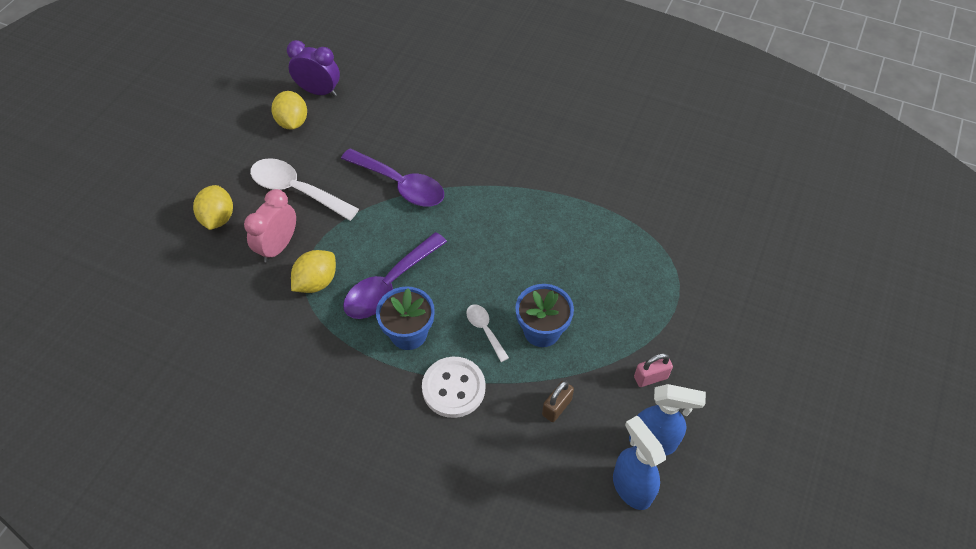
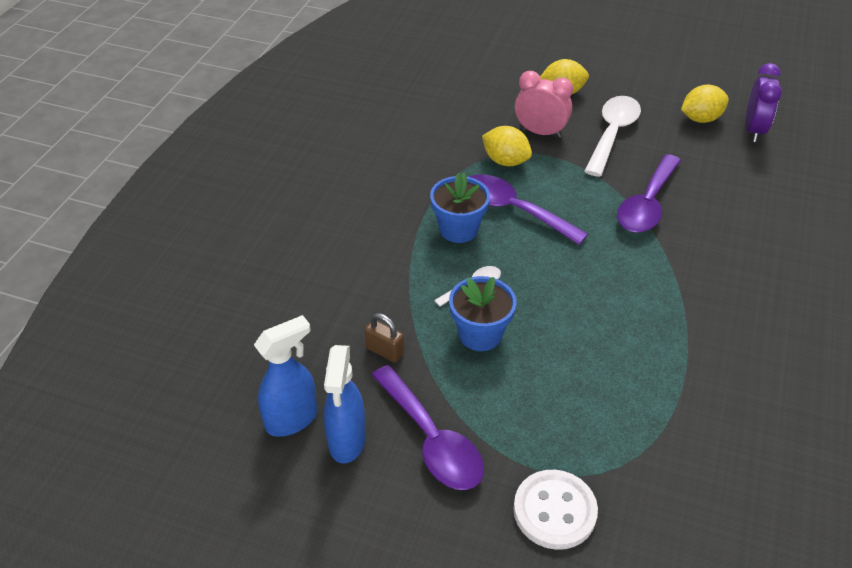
camera: 85 degrees right, 10 degrees down
white button [422,357,485,418] -> white button moved to [513,470,598,550]
pink padlock [634,353,673,387] -> purple spoon [372,365,484,490]

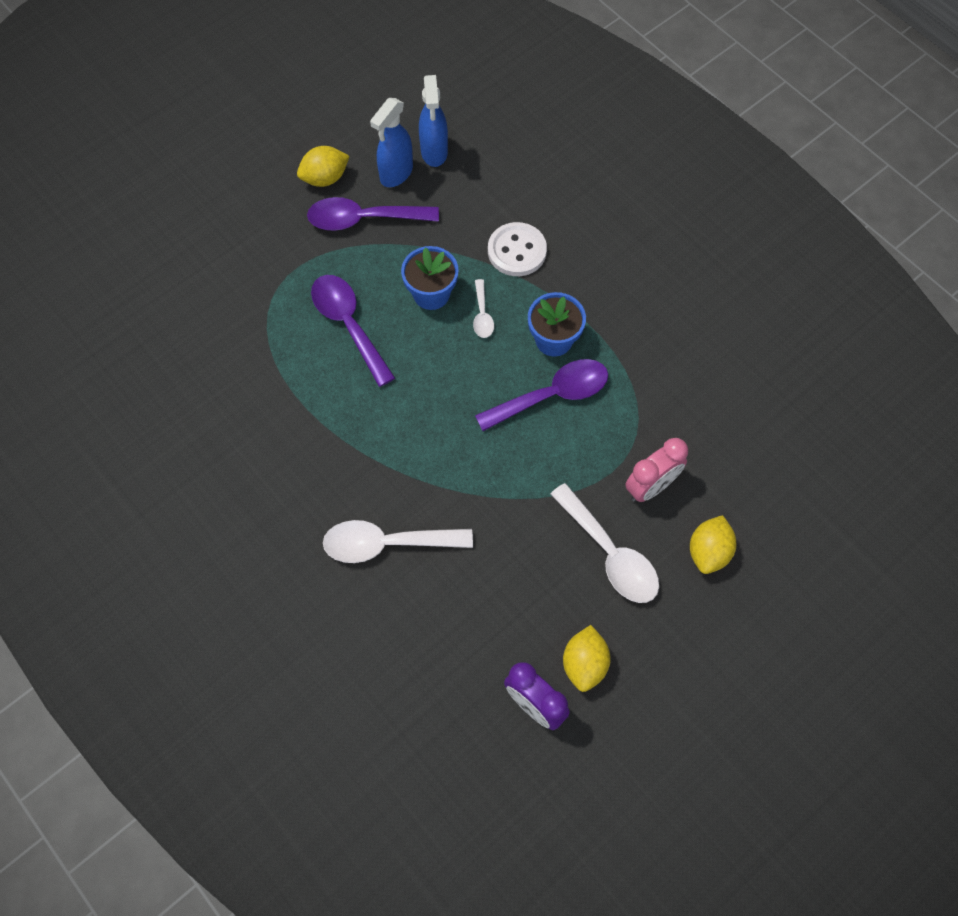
camera: 120 degrees right, 20 degrees up
blue spray bottle [324,345,366,464] -> blue spray bottle turned 90 degrees counterclockwise [370,98,413,187]
brown padlock [365,313,404,363] -> none
yellow lemon [482,126,532,166] -> yellow lemon moved to [297,146,350,187]
white button [513,470,598,550] -> white button moved to [488,222,547,276]
purple spoon [617,154,681,233] -> purple spoon moved to [311,275,395,387]
none -> white spoon [323,520,473,563]

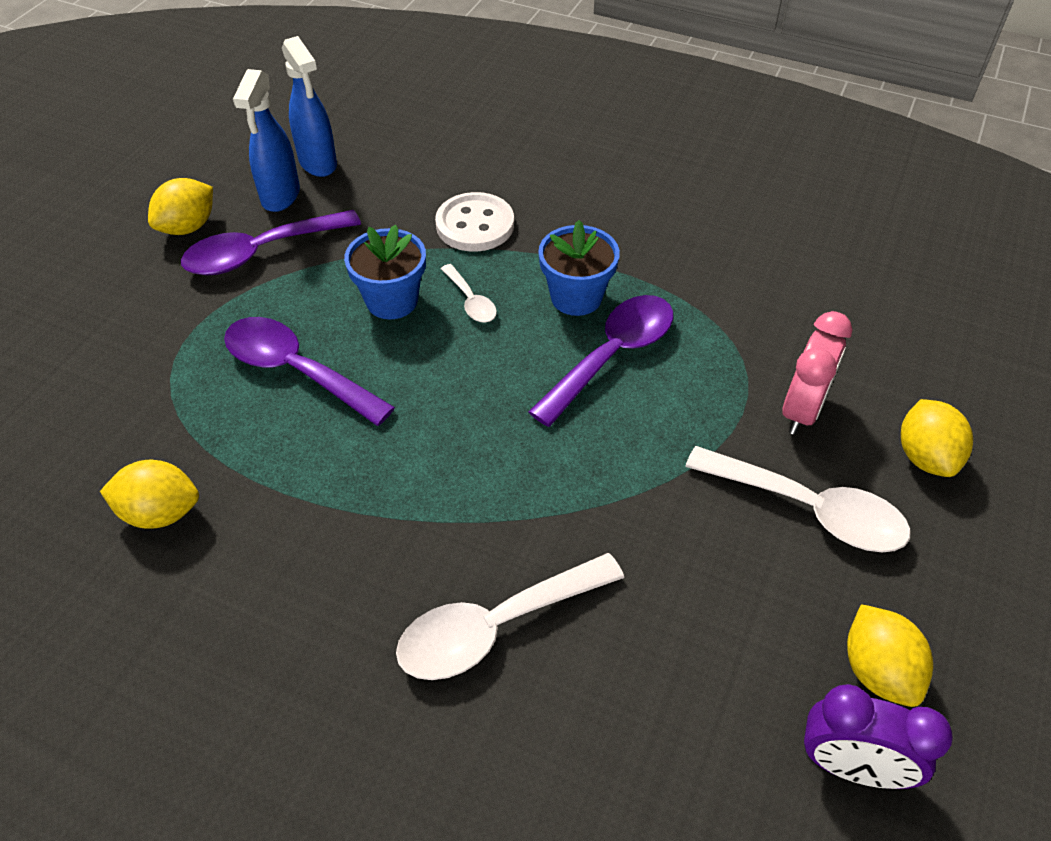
camera: 25 degrees left, 15 degrees down
none -> yellow lemon [100,460,199,529]

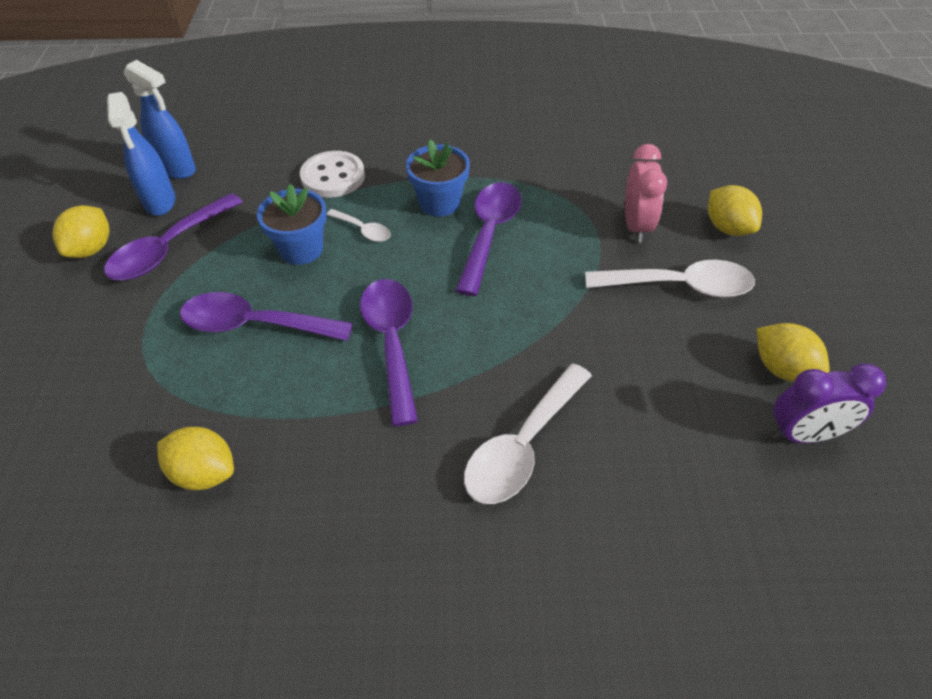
camera: 25 degrees left, 0 degrees up
yellow lemon [100,460,199,529] -> yellow lemon turned 45 degrees clockwise [157,427,234,490]
none -> purple spoon [360,279,418,426]

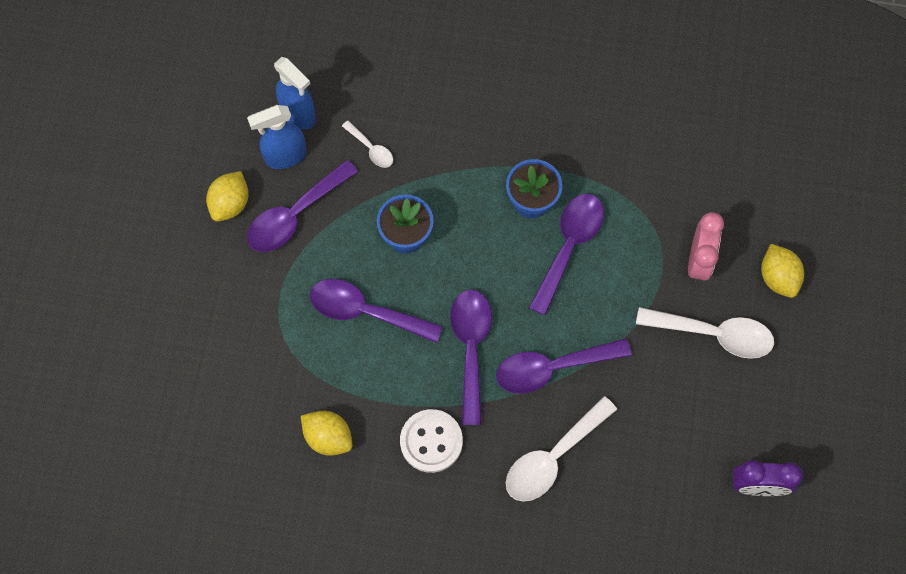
camera: 10 degrees right, 20 degrees up
blue spray bottle [107,92,175,216] -> blue spray bottle turned 75 degrees clockwise [247,105,306,169]
white button [300,151,365,198] -> white button moved to [400,409,463,473]
white spoon [326,209,391,242] -> white spoon moved to [342,121,393,168]
yellow lemon [756,323,830,382] -> none
none -> purple spoon [496,338,632,394]

